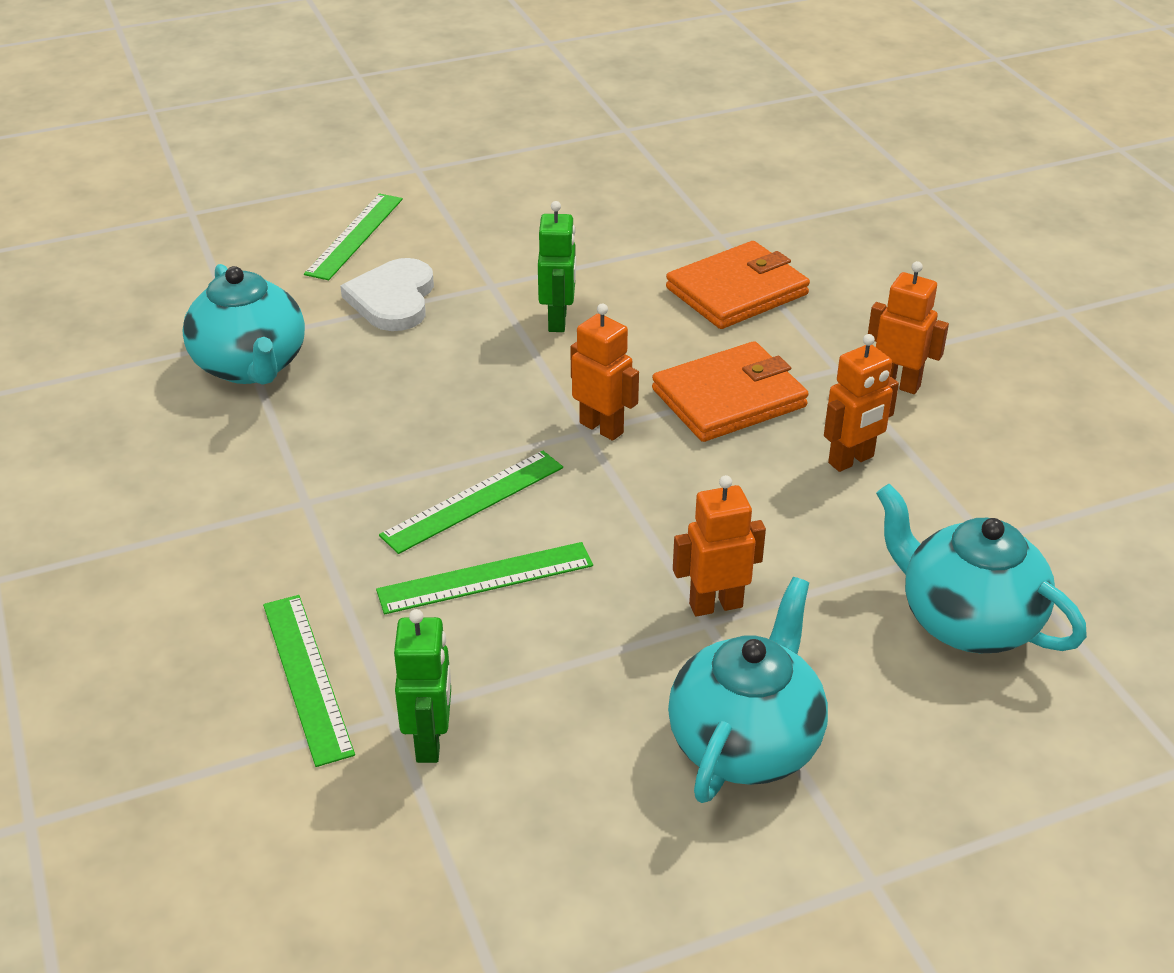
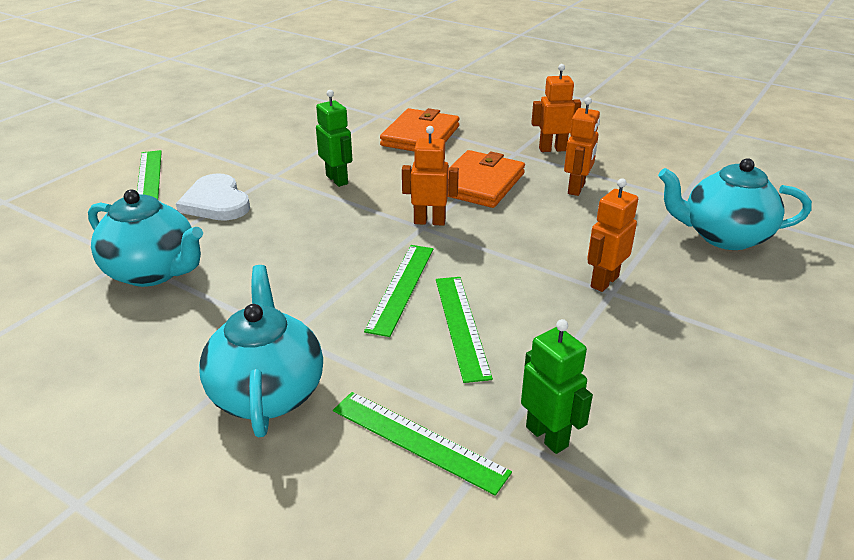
camera: 35 degrees left, 5 degrees down
green ruler [376,542,593,614] -> green ruler turned 45 degrees counterclockwise [436,277,493,383]
turquoise teapot [668,577,828,803] -> turquoise teapot moved to [199,265,323,437]

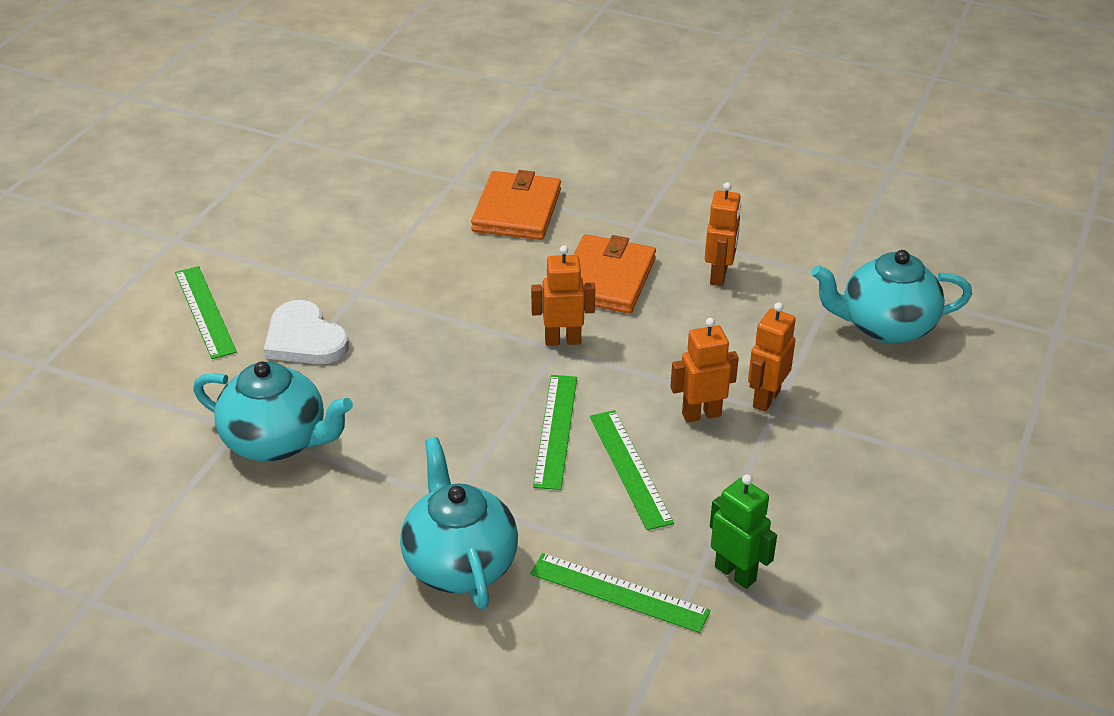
camera: 10 degrees left, 5 degrees up
green robot [316,90,353,187] -> none
orange robot [531,64,581,152] -> orange robot moved to [670,318,739,422]

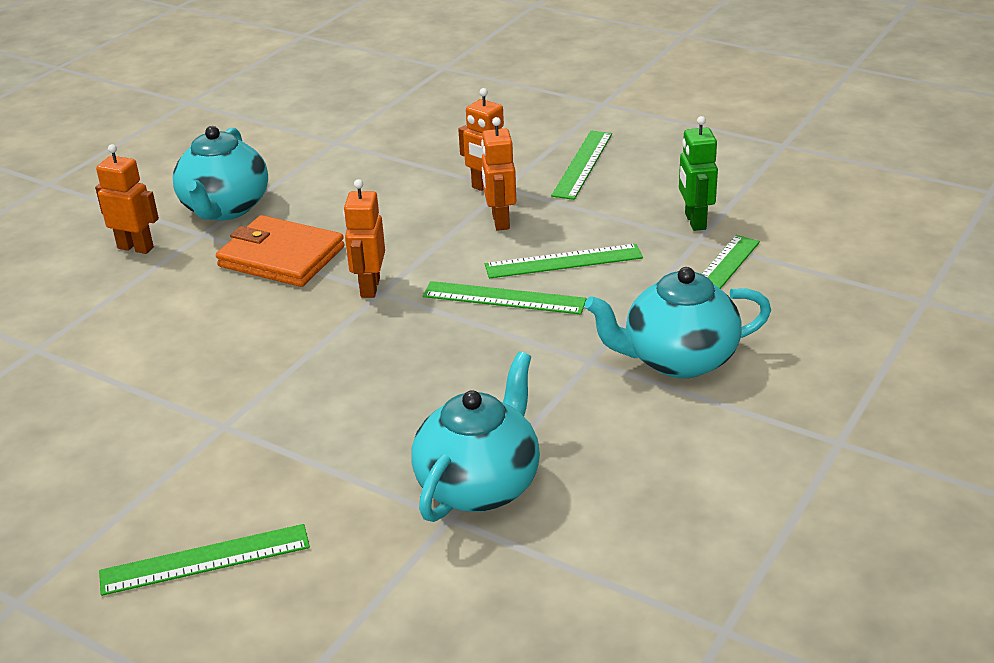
camera: 80 degrees left, 5 degrees down
white heart [264,300,349,364] -> none
orange wallet [471,170,561,240] -> none
orange robot [705,182,741,286] -> orange robot moved to [95,144,159,254]
green robot [710,474,777,589] -> green robot turned 60 degrees counterclockwise [679,116,718,231]
turquoise teapot [811,250,972,344] -> turquoise teapot moved to [173,126,268,221]
none -> green ruler [551,131,612,200]

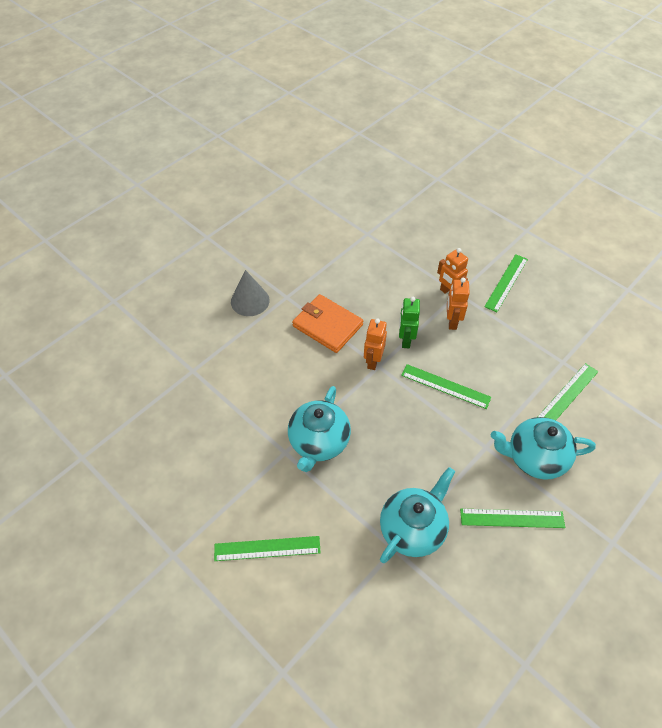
camera: 10 degrees right, 20 degrees up
orange robot [95,144,159,254] -> grey cone [231,270,270,316]
turquoise teapot [173,126,268,221] -> turquoise teapot moved to [288,386,351,472]
green ruler [485,244,643,278] -> green ruler moved to [460,509,565,528]
green robot [679,116,718,231] -> green robot moved to [399,297,420,348]

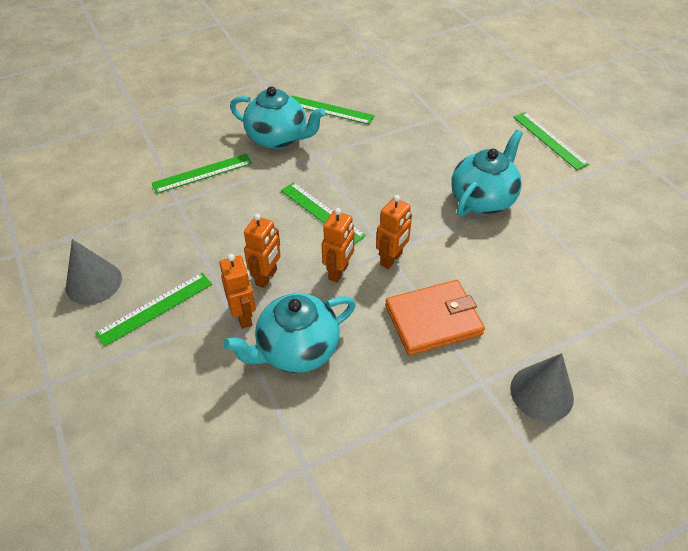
camera: 160 degrees left, 5 degrees down
green ruler [214,536,321,561] -> green ruler turned 45 degrees clockwise [513,112,589,170]
orange wallet [292,294,363,353] -> orange wallet turned 75 degrees counterclockwise [385,280,485,356]
turquoise teapot [380,467,455,563] -> turquoise teapot moved to [223,293,356,373]
green robot [399,297,420,348] -> orange robot [322,208,355,283]
none -> grey cone [66,239,122,305]

